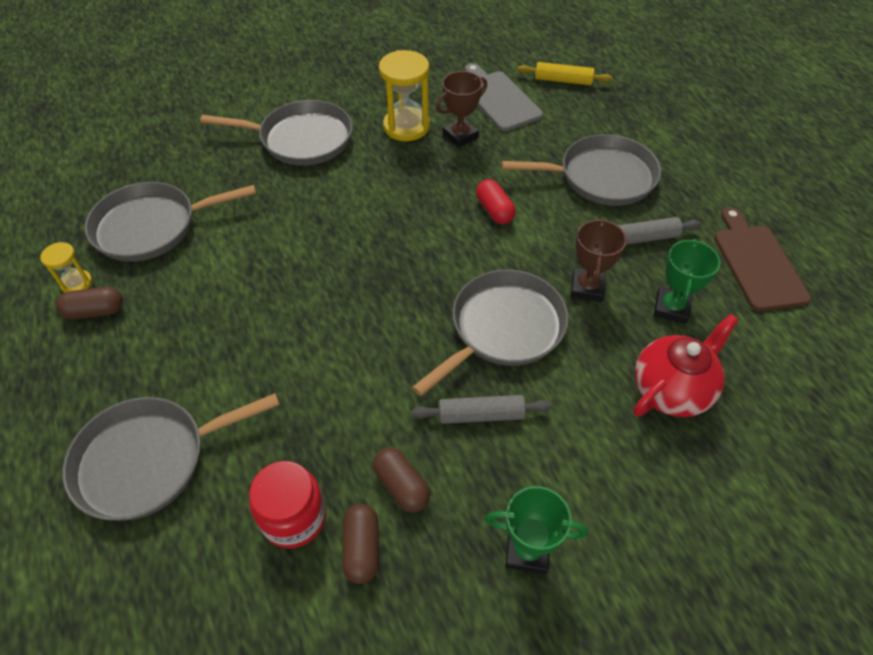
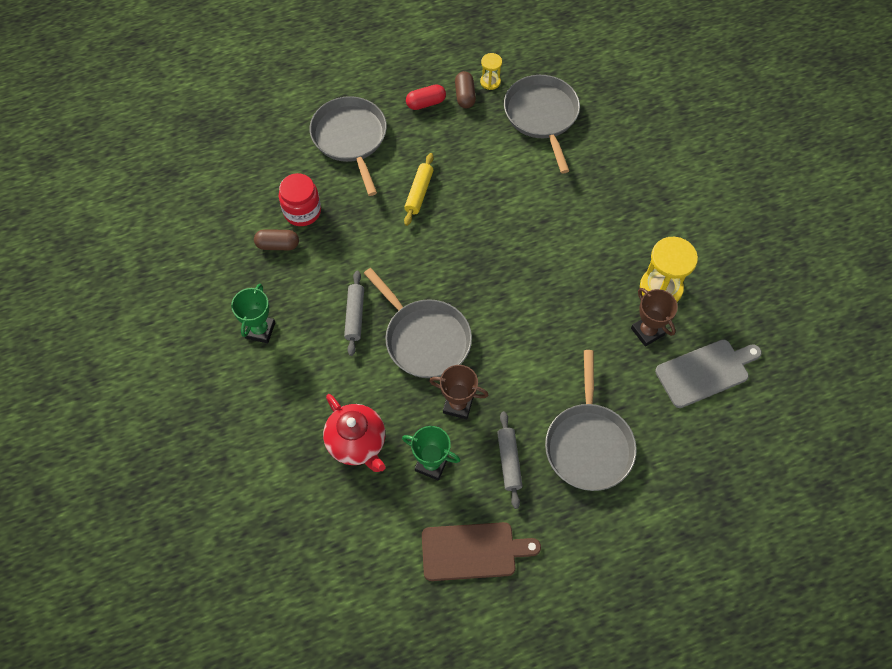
camera: 95 degrees right, 10 degrees up
grey pan [200,100,353,166] -> none
brown capsule [373,448,430,513] -> none
red capsule [476,179,516,224] -> red capsule moved to [406,84,446,110]
yellow rolling pin [517,62,612,85] -> yellow rolling pin moved to [404,153,434,226]

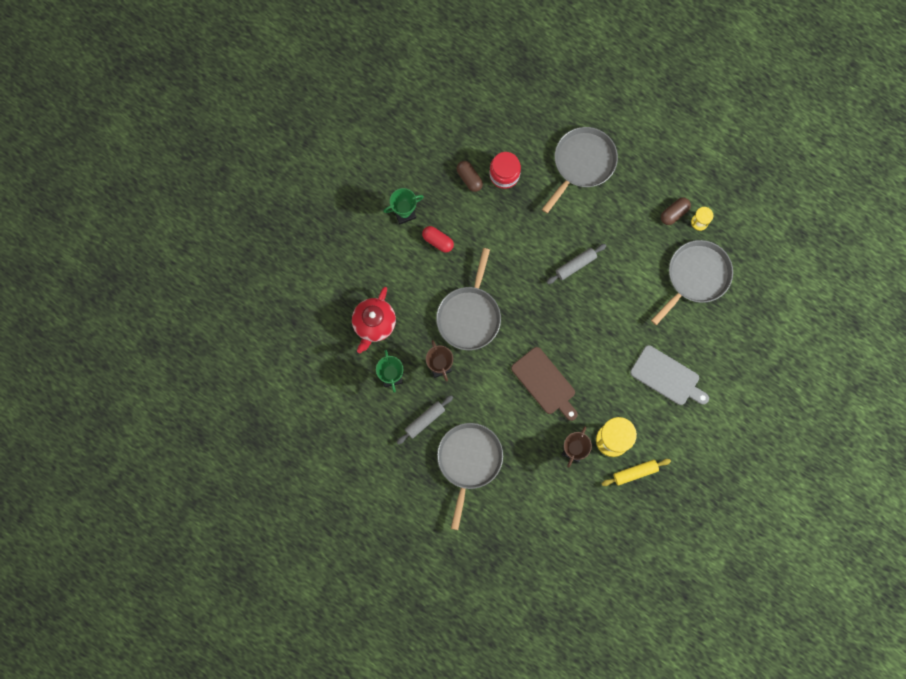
camera: 55 degrees right, 15 degrees up
grey rolling pin [344,271,364,356] -> grey rolling pin moved to [547,244,606,284]
yellow rolling pin [404,153,434,226] -> yellow rolling pin moved to [601,459,671,486]
red capsule [406,84,446,110] -> red capsule moved to [422,226,454,253]
brown cutting board [422,522,541,581] -> brown cutting board moved to [511,347,578,421]
grey pan [545,350,637,491] -> grey pan turned 135 degrees clockwise [437,423,503,530]
grey cutting board [655,339,762,408] -> grey cutting board moved to [630,345,709,405]

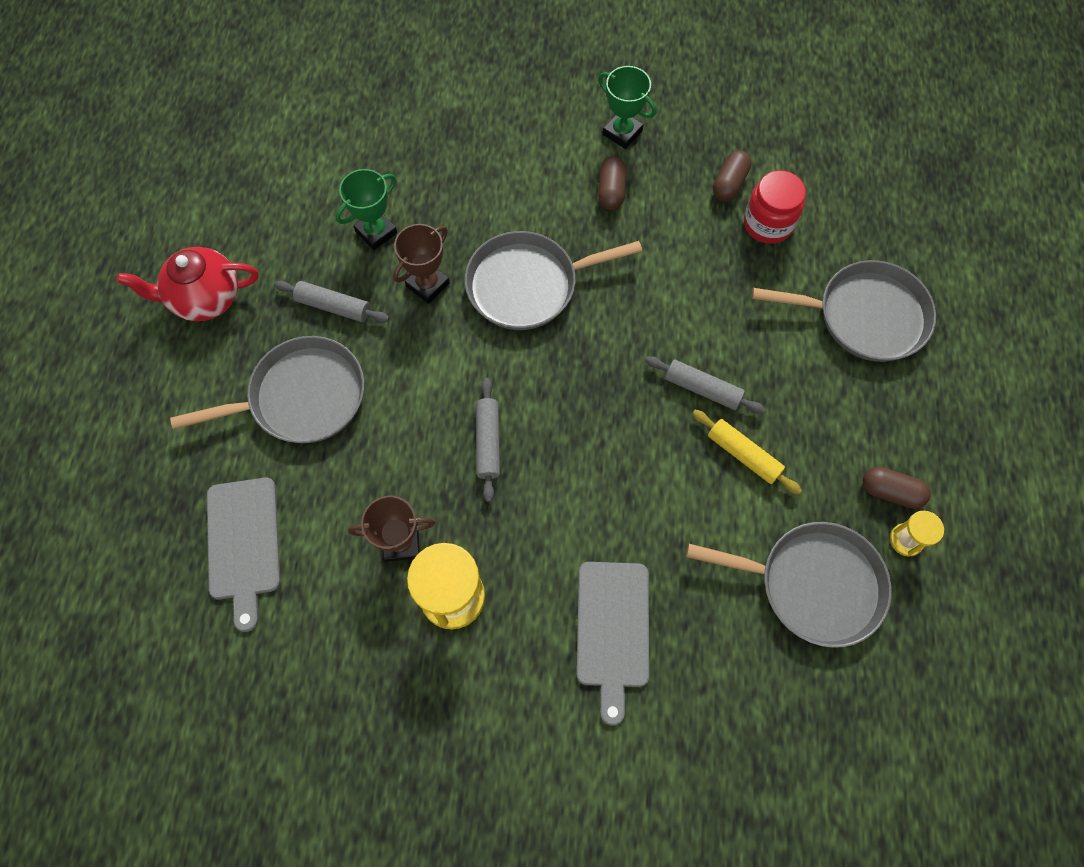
camera: 60 degrees right, 10 degrees down
red teapot [352,287,396,353] -> red teapot moved to [117,247,258,321]
red capsule [422,226,454,253] -> brown capsule [598,156,626,210]
brown cutting board [511,347,578,421] -> grey rolling pin [476,378,500,502]
yellow rolling pin [601,459,671,486] -> yellow rolling pin moved to [692,410,802,495]
none -> grey cutting board [207,478,281,632]

